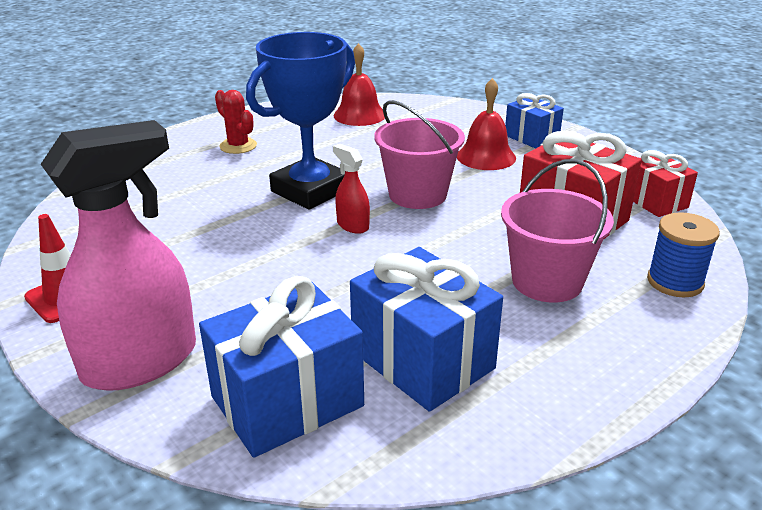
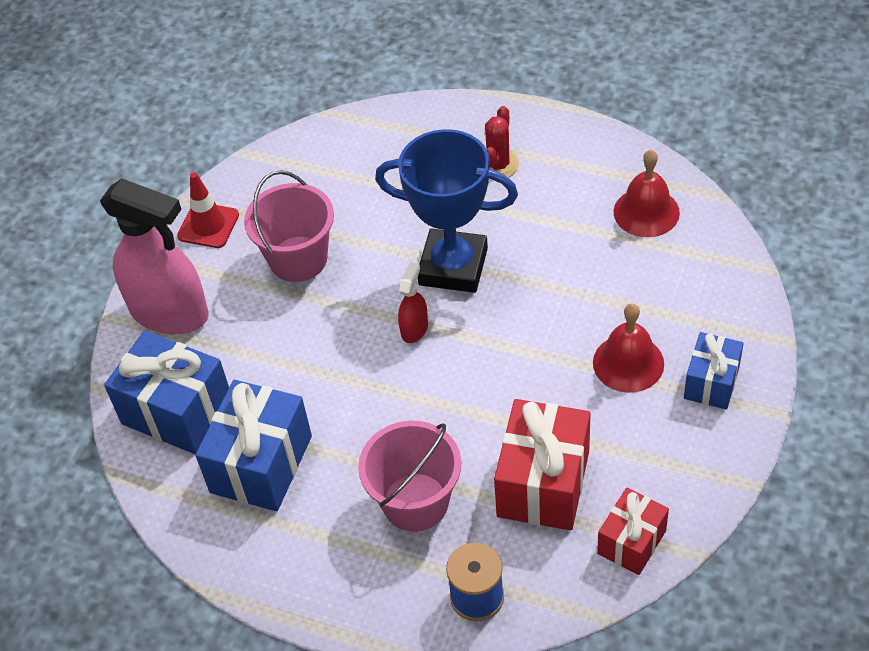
camera: 65 degrees right, 20 degrees up
pink bucket [374,100,465,209] -> pink bucket moved to [244,170,334,282]

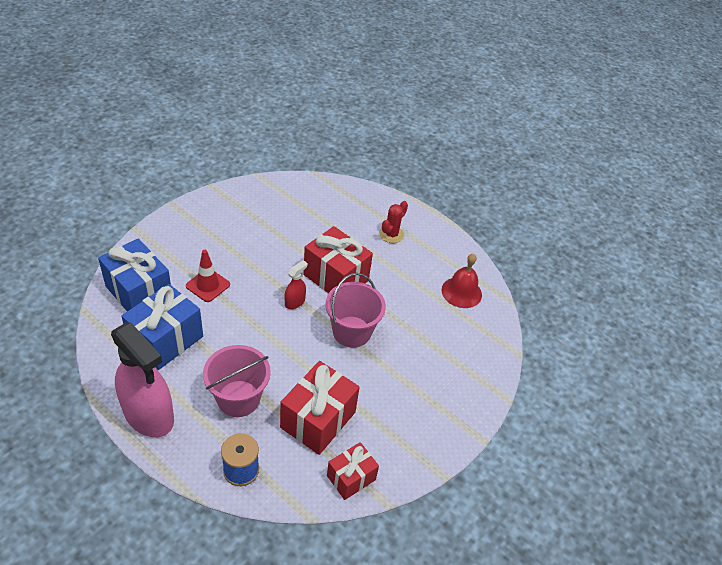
camera: 10 degrees right, 5 degrees down
pink spray bottle [100,178,208,334] -> pink spray bottle moved to [111,322,174,437]
red traffic cone [177,172,239,248] -> red traffic cone moved to [186,250,230,302]
pink bucket [244,170,334,282] -> pink bucket moved to [325,273,386,348]
blue trophy [375,129,518,293] -> red gift [303,226,373,293]
red bell [593,303,664,393] -> none
blue gift [684,332,744,409] -> none

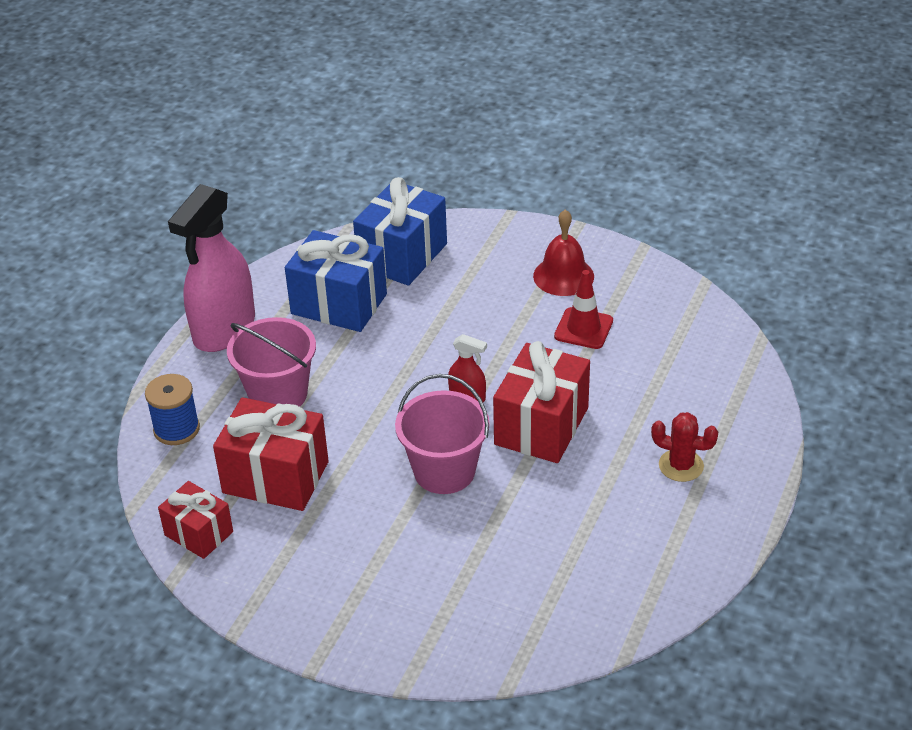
camera: 80 degrees right, 5 degrees down
red traffic cone [186,250,230,302] -> red traffic cone moved to [554,270,613,349]
red bell [442,253,482,308] -> red bell moved to [533,209,594,296]

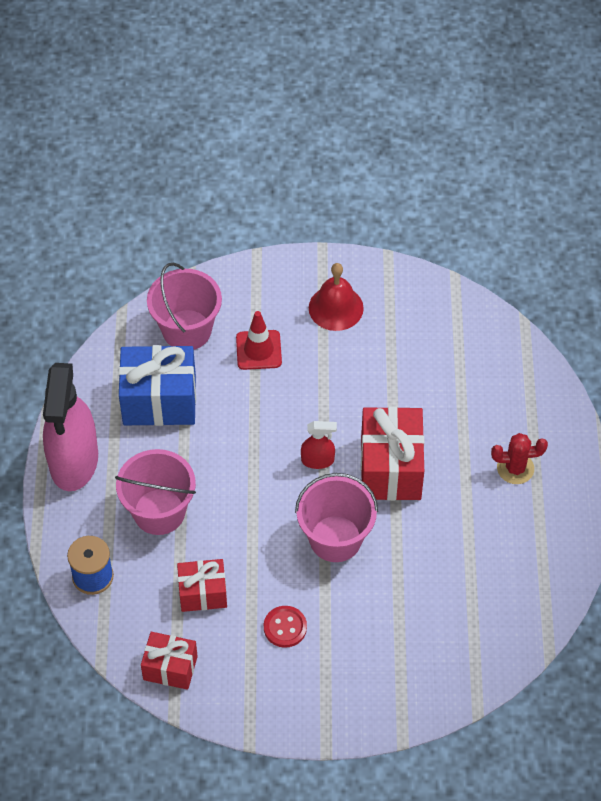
camera: 25 degrees left, 15 degrees up
red gift [213,397,329,511] -> red gift [177,559,227,612], size x0.60
blue gift [353,177,447,286] -> pink bucket [147,262,222,350]
red traffic cone [554,270,613,349] -> red traffic cone moved to [236,311,282,370]
none -> red button [264,606,307,648]

